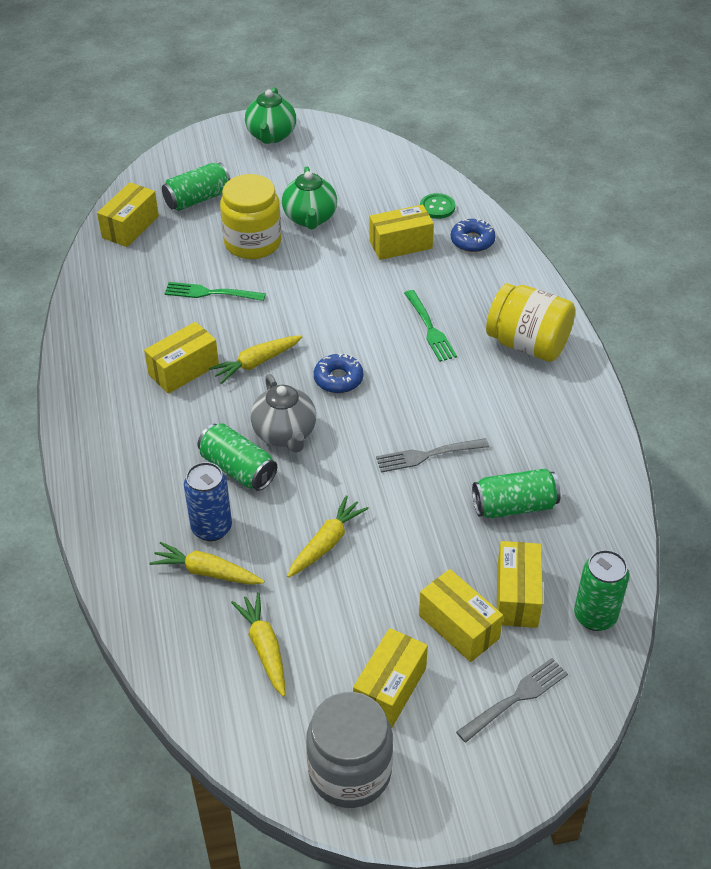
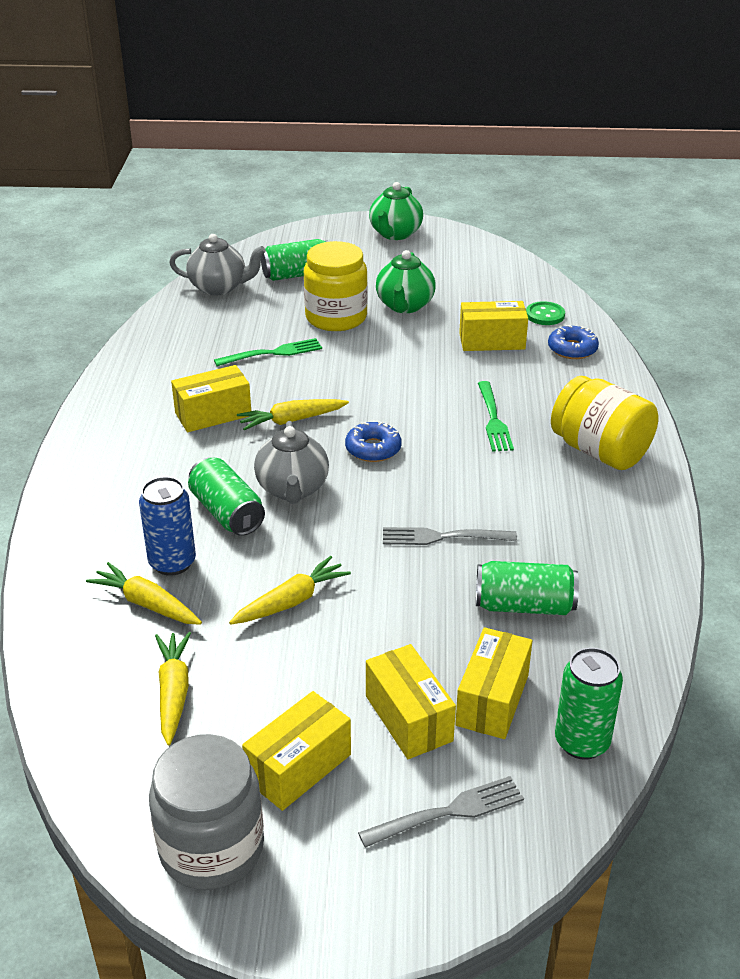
camera: 15 degrees right, 10 degrees down
yellow box [97,182,159,247] -> grey teapot [169,234,266,296]
green fork [164,282,266,301] -> green fork turned 135 degrees clockwise [214,338,322,366]

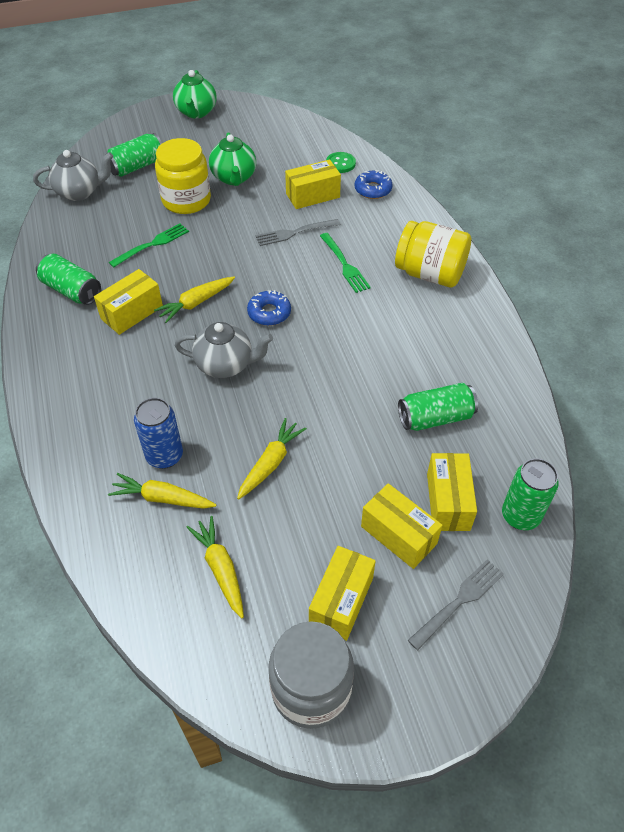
camera: 20 degrees left, 15 degrees up
green can [188,458,265,536] -> green can moved to [36,254,101,305]
grey teapot [254,421,329,504] -> grey teapot turned 60 degrees counterclockwise [175,322,273,378]
grey fork [383,527,517,545] -> grey fork moved to [255,219,341,246]

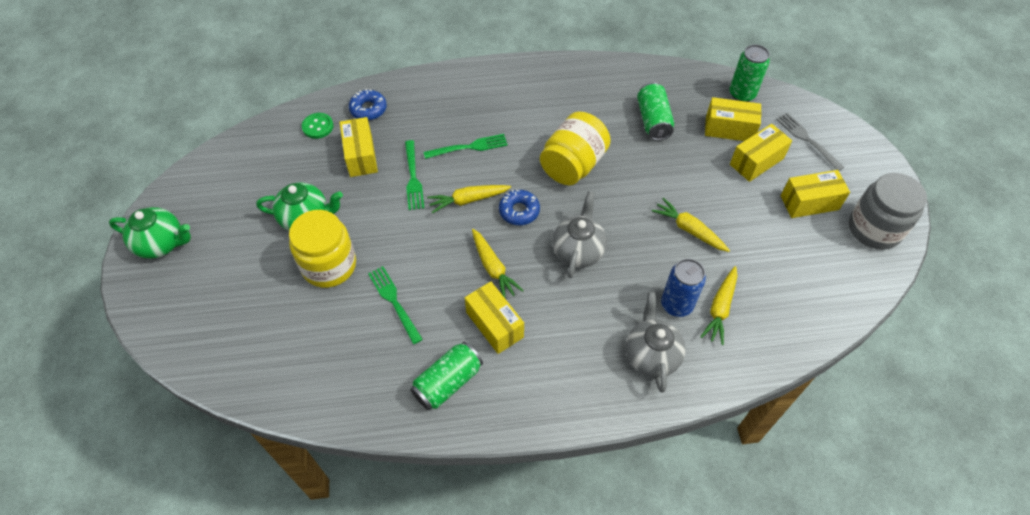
camera: 80 degrees left, 5 degrees up
grey teapot [33,150,113,201] -> grey teapot moved to [626,292,686,393]
green can [105,133,162,177] -> none
yellow carrot [186,516,244,618] -> yellow carrot moved to [427,185,511,213]
grey fork [255,219,341,246] -> green fork [405,140,424,210]
yellow box [309,546,376,641] -> yellow box turned 45 degrees counterclockwise [780,170,850,218]
yellow jar [395,221,471,287] -> yellow jar moved to [540,112,611,185]

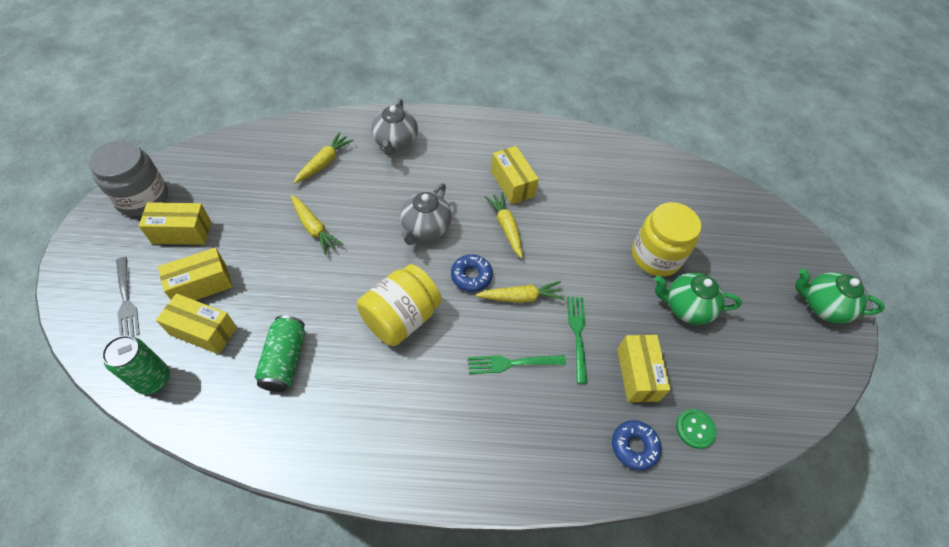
camera: 175 degrees left, 0 degrees up
green fork [368,266,423,344] -> none
green can [410,342,483,410] -> none
blue can [661,259,706,317] -> none

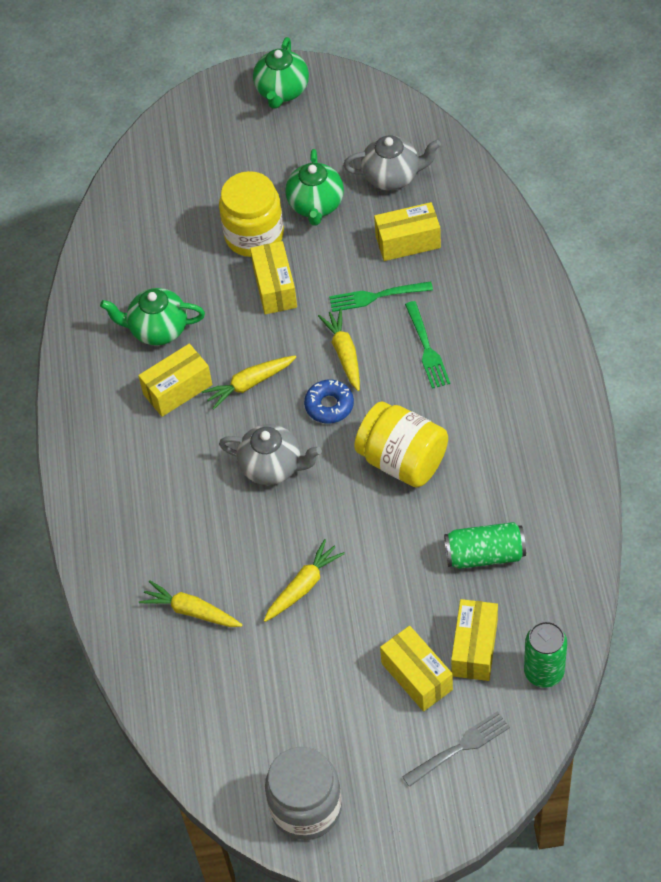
camera: 90 degrees left, 0 degrees up
yellow box [139,202,211,245] -> yellow box moved to [250,241,297,315]
grey teapot [371,98,418,156] -> grey teapot moved to [343,136,441,190]
blue donut [612,420,662,471] -> none
green button [676,409,716,449] -> none
none -> green teapot [100,288,205,345]

